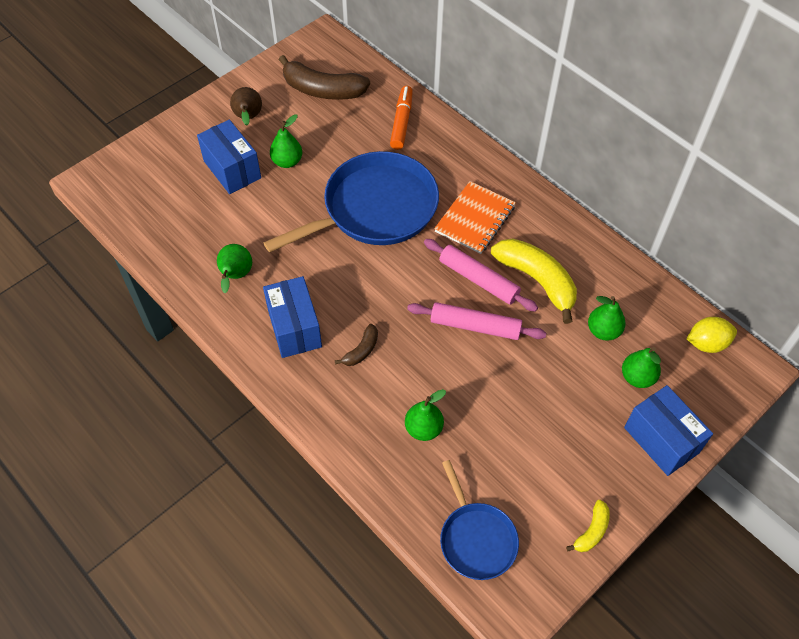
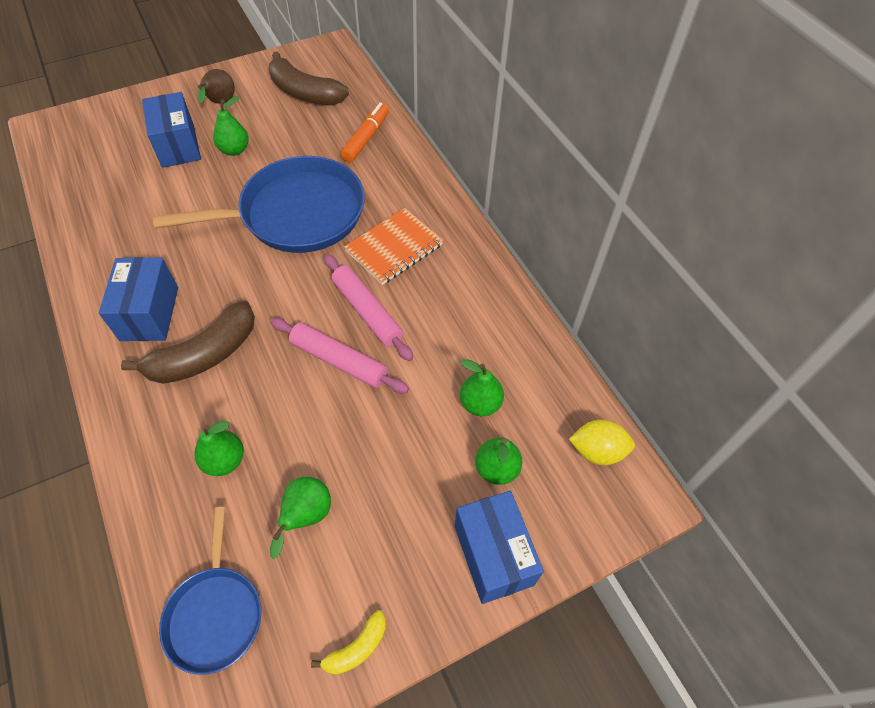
camera: 15 degrees right, 0 degrees up
green pear [217,244,252,293] -> green pear moved to [270,477,331,559]
brown banana [335,324,378,366] -> brown banana [121,301,255,384], size x2.04
yellow banana [491,239,577,324] -> none

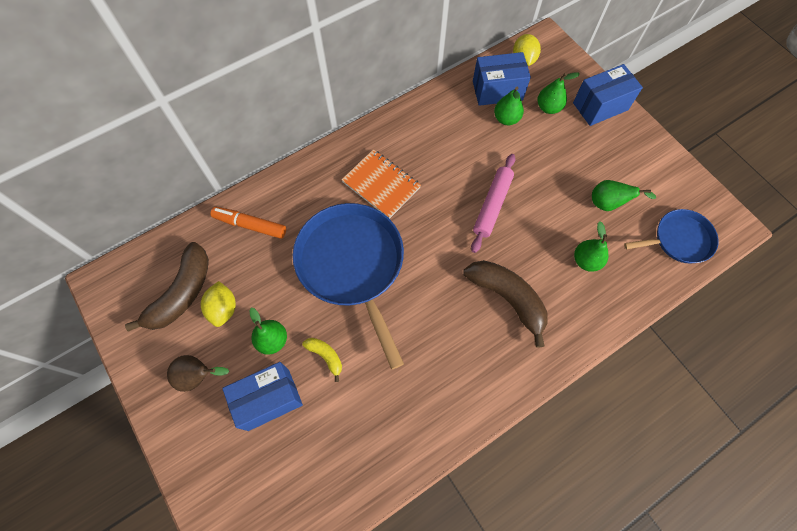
camera: 95 degrees left, 10 degrees up
blue box [99,257,178,341] -> blue box moved to [473,52,531,106]
yellow banana [311,610,386,675] -> yellow banana moved to [302,338,342,382]
pink rolling pin [324,254,413,361] -> none
none -> yellow lemon [201,281,236,327]

